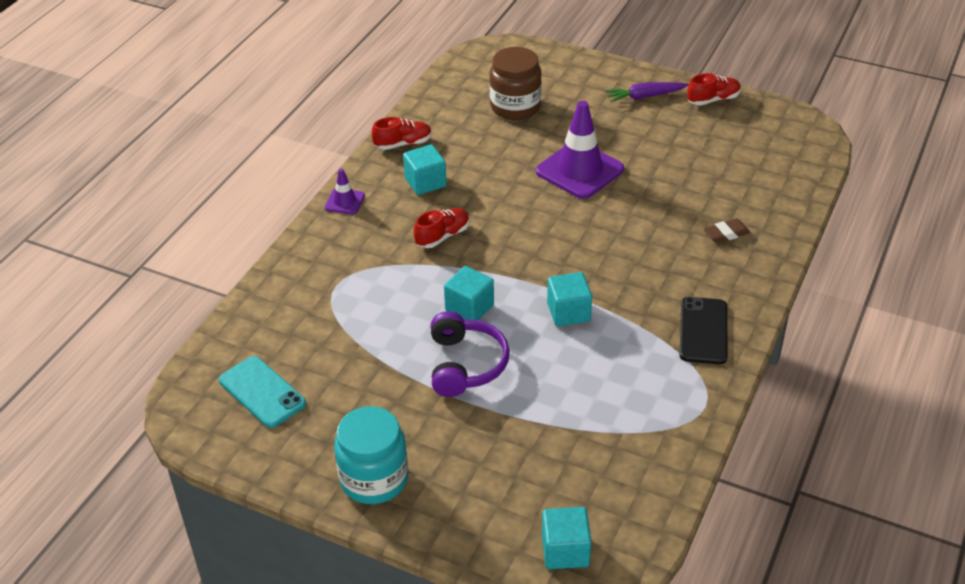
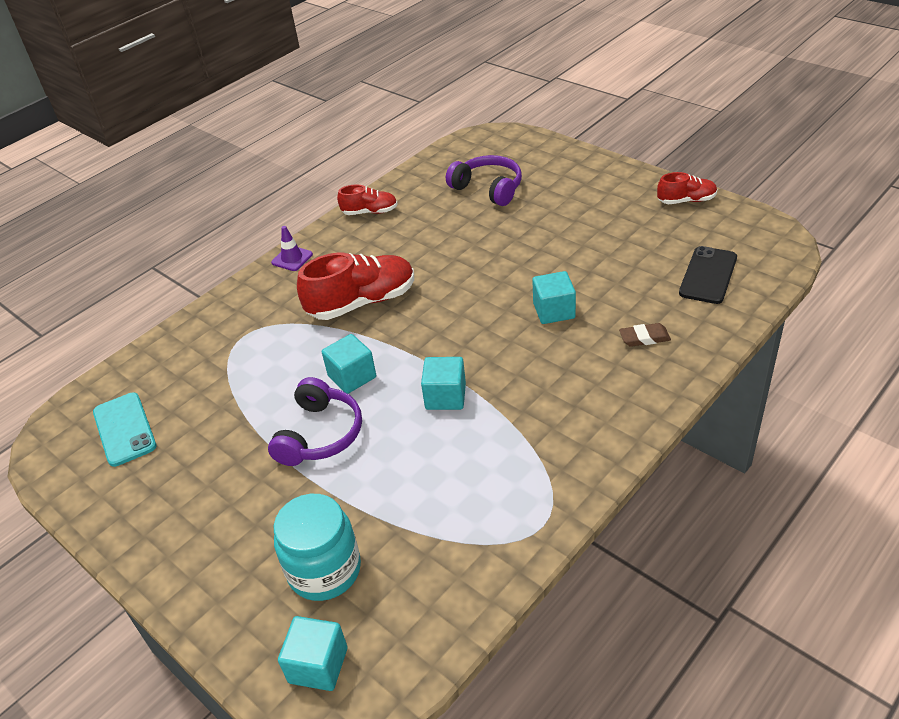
camera: 20 degrees right, 0 degrees up
turquoise jar [334,406,408,504] -> turquoise jar moved to [274,494,361,601]
turquoise cube [403,144,447,195] -> turquoise cube moved to [532,271,576,324]
red shoe [414,208,470,248] -> red shoe [297,253,414,320], size x1.80
brown jar [489,47,542,120] -> purple headphones [446,155,522,206]
purple traffic cone [536,101,624,199] -> none
purple carrot [605,82,689,102] -> none
black phone [680,297,727,364] -> black phone moved to [679,246,737,304]

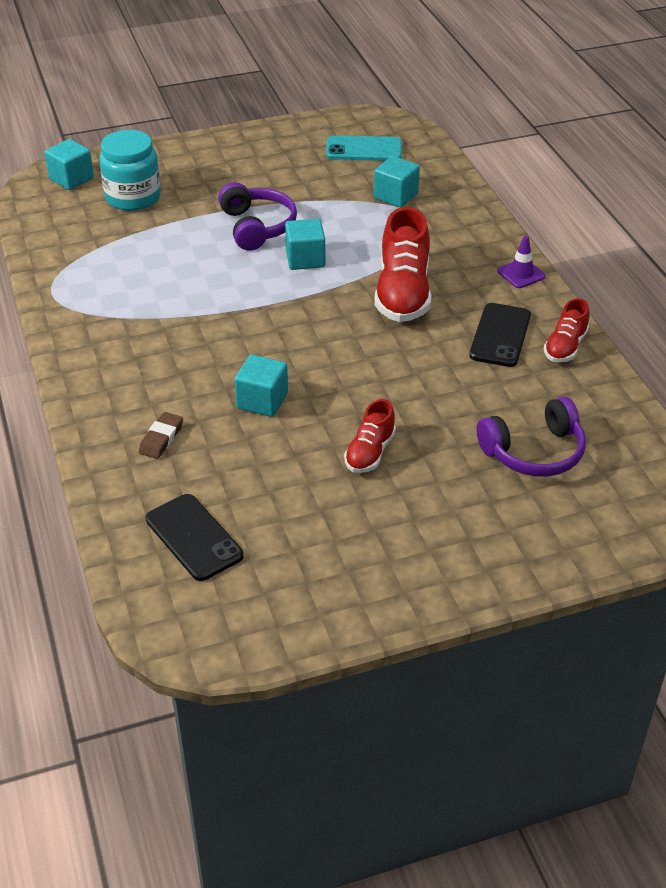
camera: 115 degrees right, 0 degrees up
purple headphones [268,377,362,466] -> purple headphones turned 150 degrees counterclockwise [218,182,297,251]
turquoise cube [421,357,466,410] -> turquoise cube moved to [374,156,420,208]
red shoe [657,172,717,204] -> red shoe moved to [344,399,396,473]
none -> black phone [469,303,531,367]

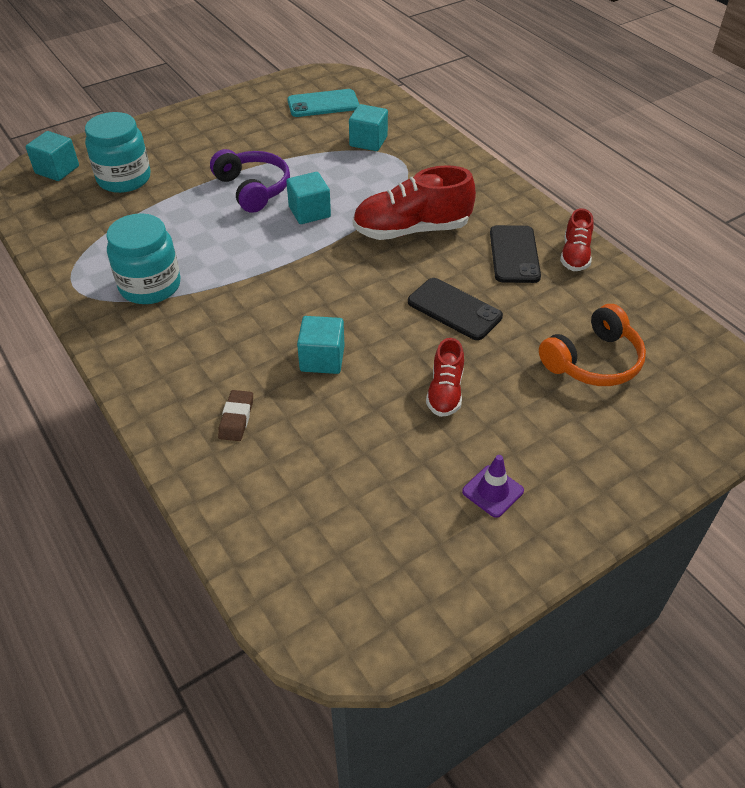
camera: 15 degrees left, 5 degrees up
black phone [146,494,244,581] -> black phone moved to [408,278,503,340]
red shoe [374,207,432,322] -> red shoe turned 90 degrees clockwise [353,165,476,240]
purple headphones [476,396,586,477] -> orange headphones [539,304,646,386]
purple traffic cone [497,235,546,288] -> purple traffic cone moved to [462,455,524,518]
none -> turquoise jar [106,213,180,304]

